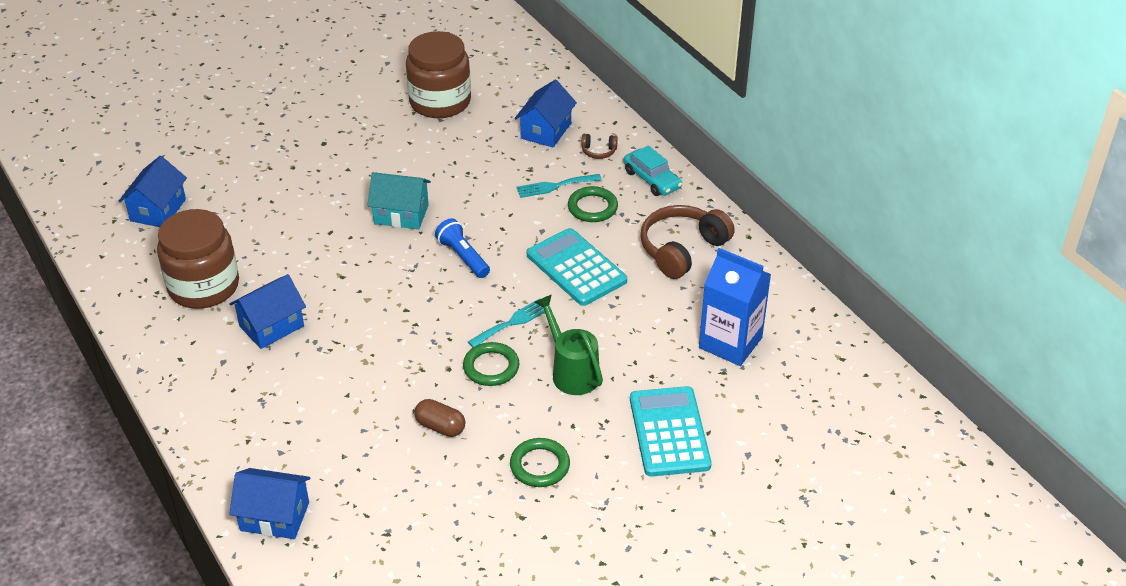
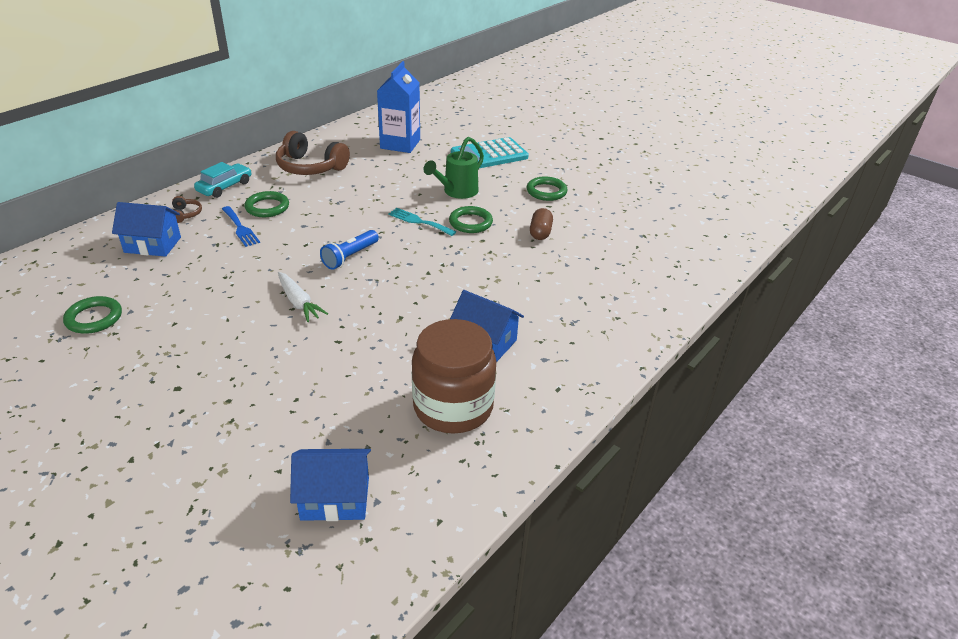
camera: 110 degrees left, 5 degrees down
blue house [229,468,311,539] -> none
turquoise house [367,172,431,229] -> white carrot [278,272,328,322]
brown jar [406,31,471,118] -> green ring [63,296,122,334]
turquoise fork [516,174,602,198] -> blue fork [222,206,260,247]
turquoise calculator [527,228,627,306] -> none

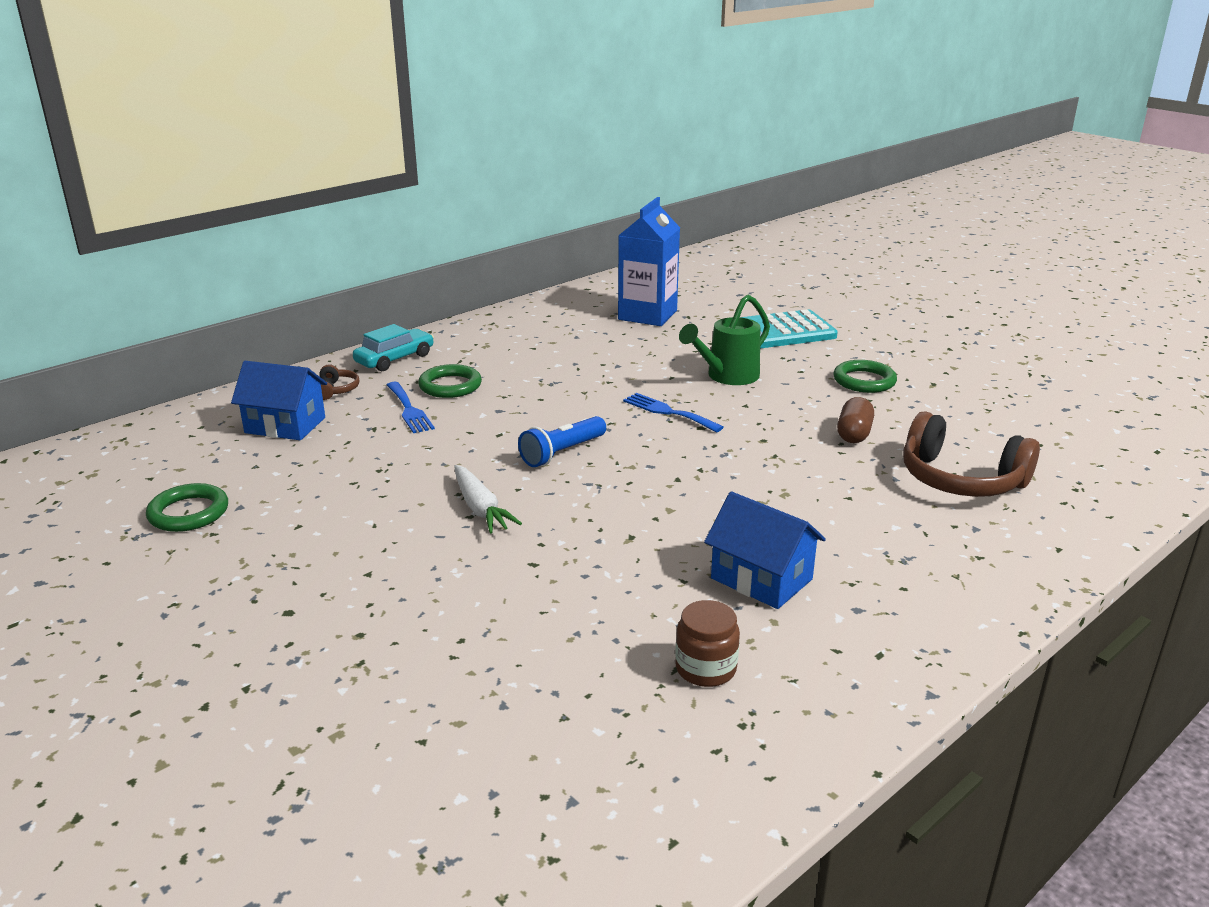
camera: 10 degrees right, 10 degrees down
brown headphones [276,131,350,175] -> brown headphones moved to [903,411,1040,497]
blue house [290,449,371,521] -> none
turquoise fork [388,208,456,236] -> blue fork [623,393,724,433]
brown jar [412,319,496,434] -> brown jar [675,600,740,687], size x0.47
green ring [449,206,493,233] -> none

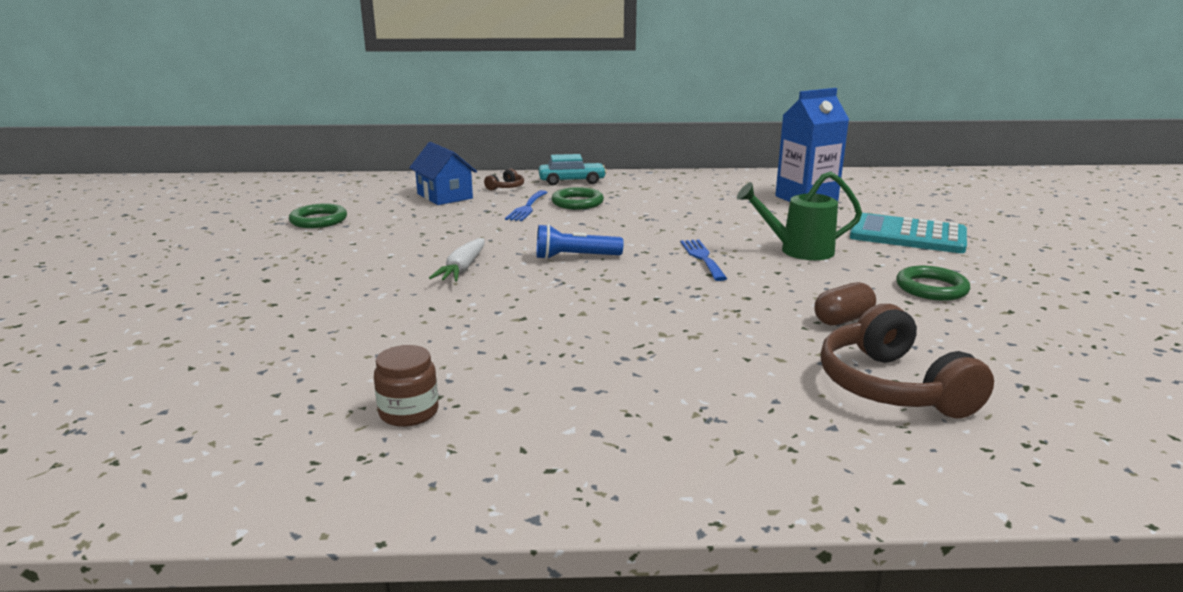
camera: 40 degrees right, 5 degrees down
blue house [704,491,826,609] -> none

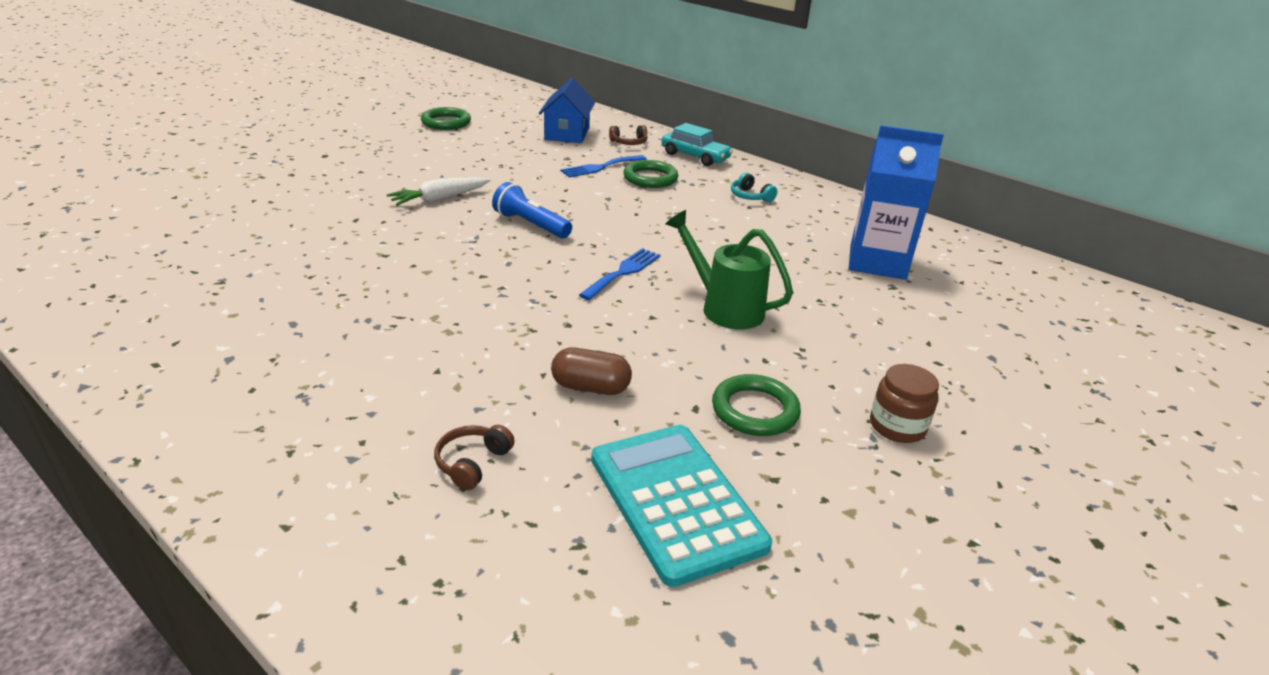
camera: 40 degrees right, 10 degrees up
brown jar [374,345,439,427] -> brown jar moved to [870,364,939,443]
brown headphones [820,304,994,418] -> brown headphones [434,425,515,490], size x0.45
turquoise calculator [850,213,967,253] -> turquoise calculator moved to [591,425,772,587]
none -> turquoise headphones [731,173,777,202]

